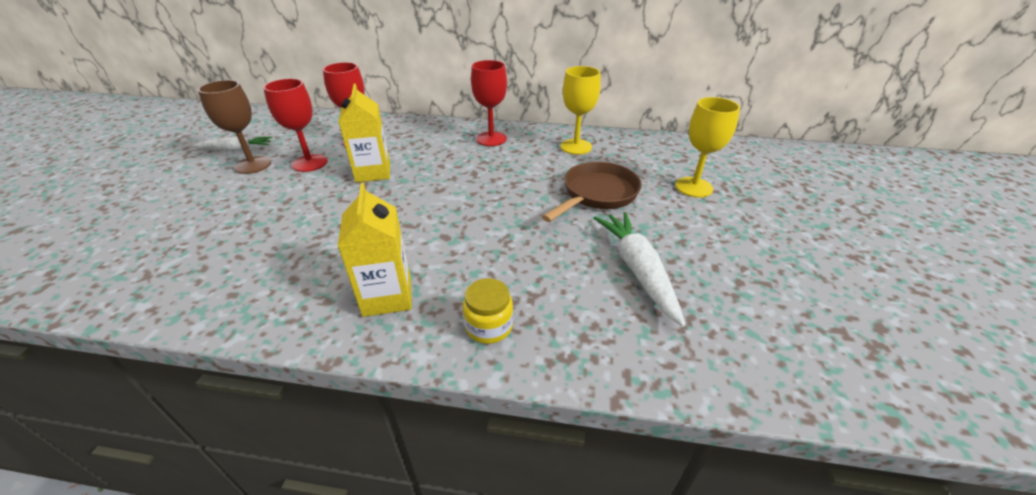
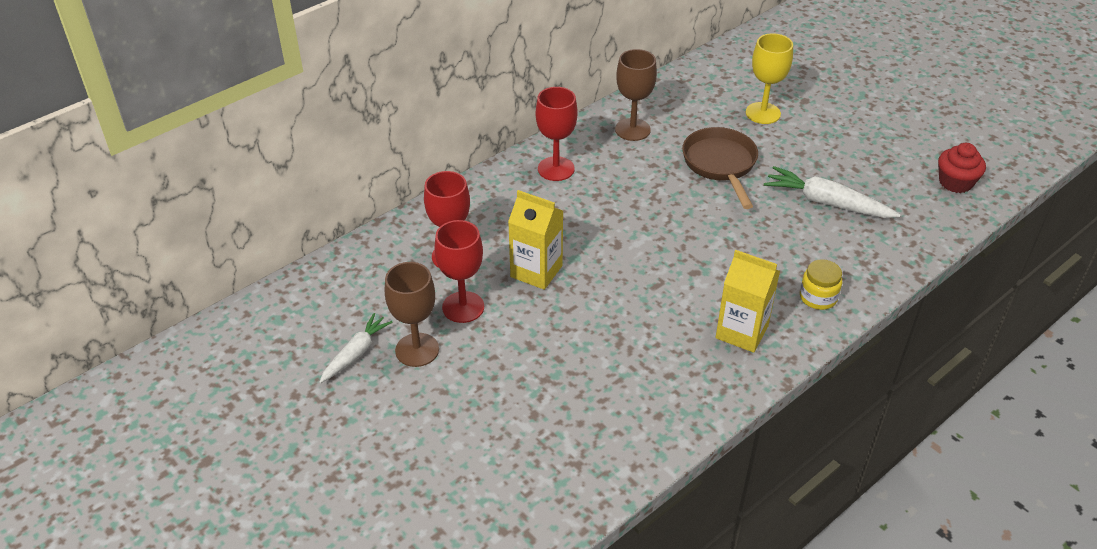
camera: 50 degrees left, 5 degrees up
yellow goblet [560,66,601,155] -> brown goblet [615,49,657,141]
none -> red cupcake [938,143,986,193]

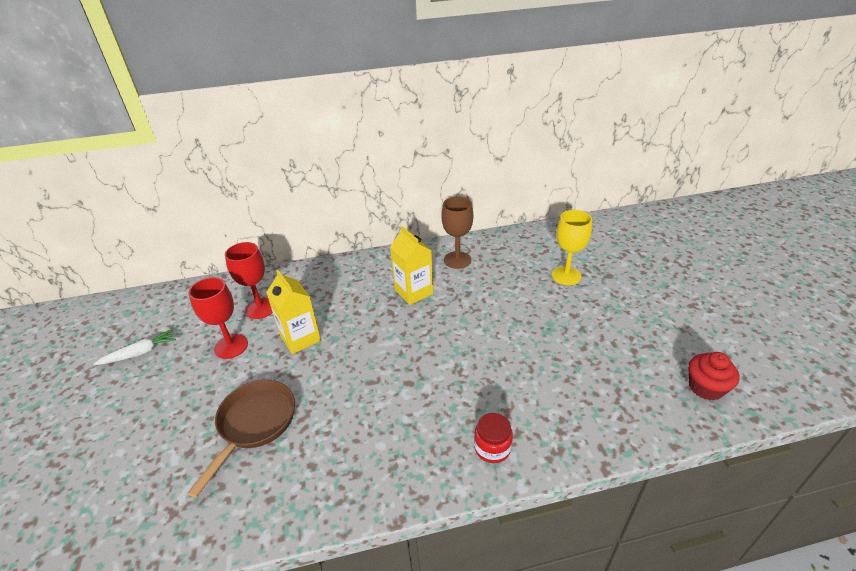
camera: 30 degrees right, 5 degrees down
brown goblet [385,262,439,367] -> none
red goblet [536,87,577,181] -> none
brown pan [682,127,758,209] -> brown pan moved to [187,380,295,498]
yellow carton [715,250,780,353] -> yellow carton moved to [390,226,433,305]
white carrot [764,166,901,218] -> none
yellow jar [800,259,842,310] -> red jar [474,413,513,463]

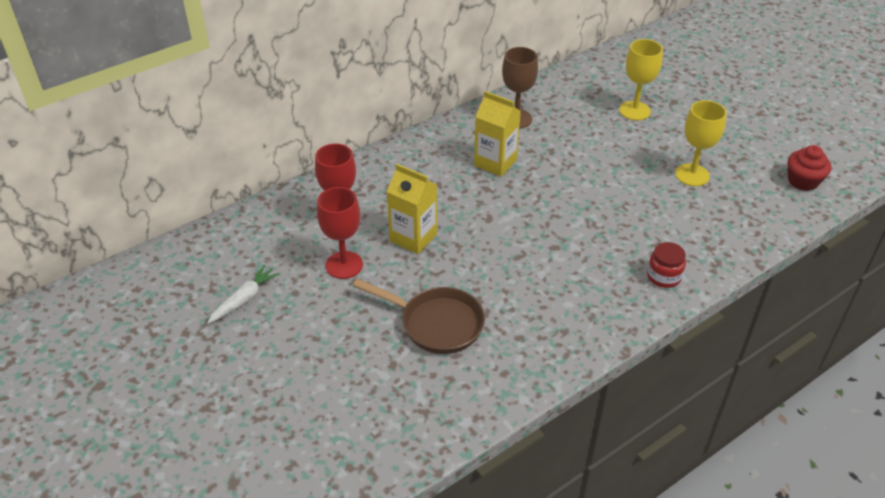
camera: 25 degrees left, 5 degrees up
brown pan [187,380,295,498] -> brown pan turned 120 degrees clockwise [353,279,485,354]
none -> yellow goblet [675,100,727,186]

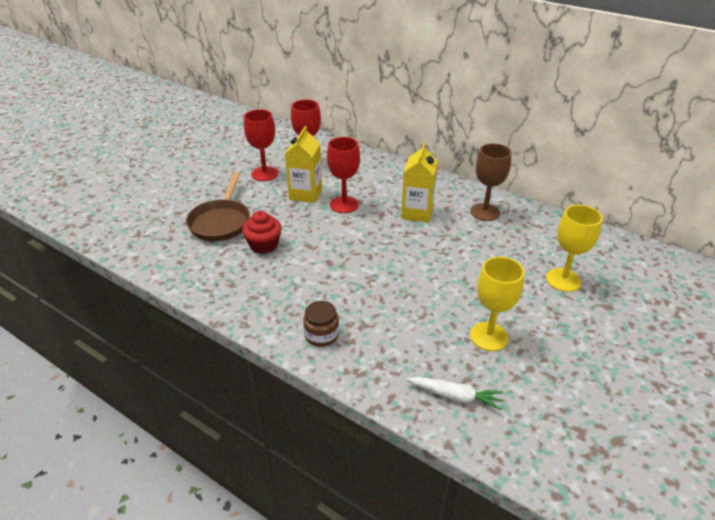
camera: 70 degrees right, 5 degrees down
white carrot [207,265,279,324] -> white carrot moved to [406,377,504,410]
red jar [647,242,686,288] -> brown jar [303,301,339,347]
red cupcake [788,145,831,191] -> red cupcake moved to [242,211,282,254]
none -> red goblet [327,137,360,213]

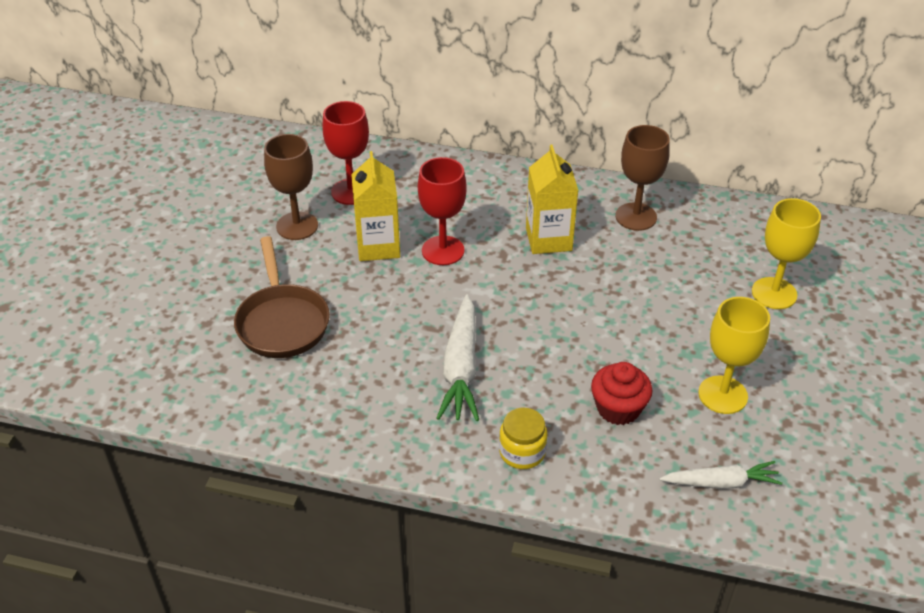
camera: 20 degrees left, 5 degrees up
red cupcake [242,211,282,254] -> red cupcake moved to [591,362,653,425]
red goblet [244,109,278,181] -> brown goblet [264,134,318,240]
brown jar [303,301,339,347] -> yellow jar [499,408,547,469]
none -> white carrot [436,294,479,421]

